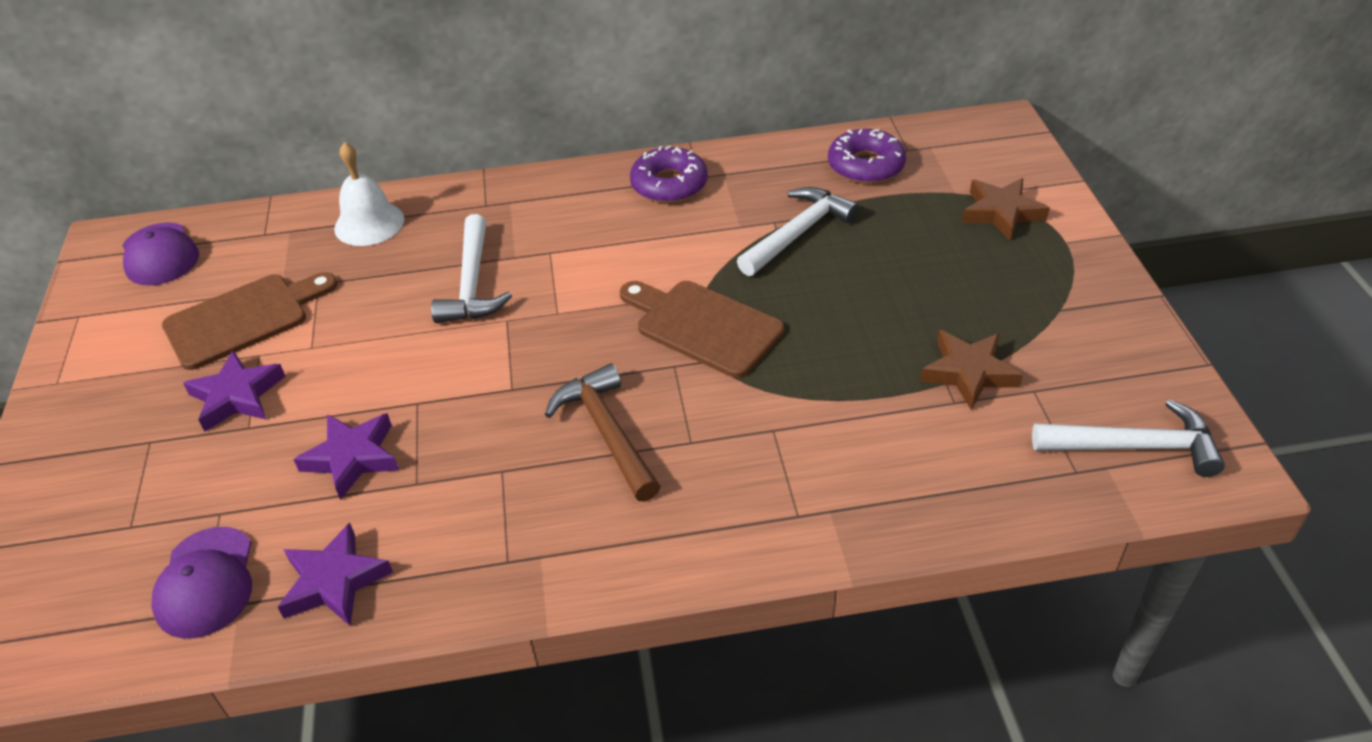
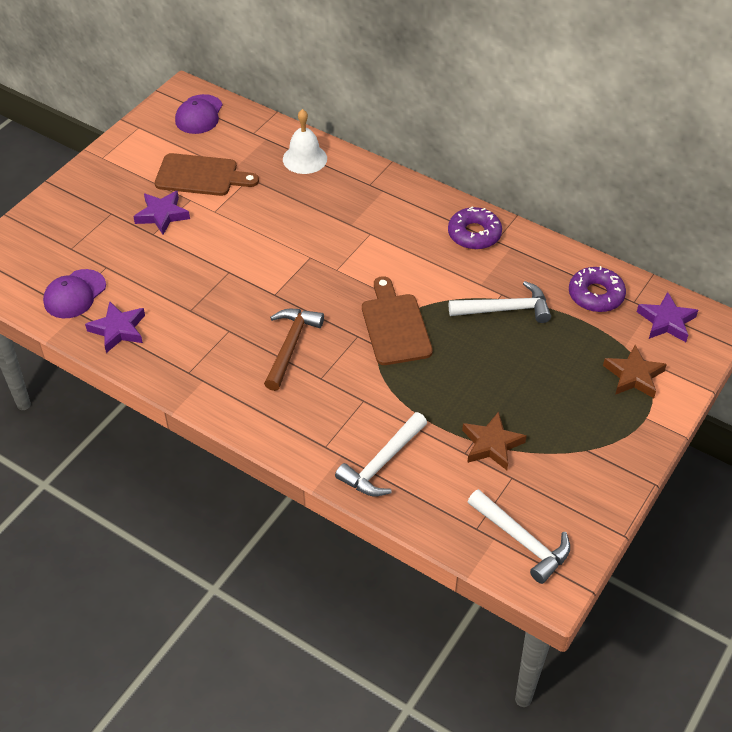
camera: 40 degrees right, 5 degrees up
purple star [293,413,399,500] -> purple star moved to [637,292,698,342]
white hammer [431,214,512,323] -> white hammer moved to [335,412,427,497]

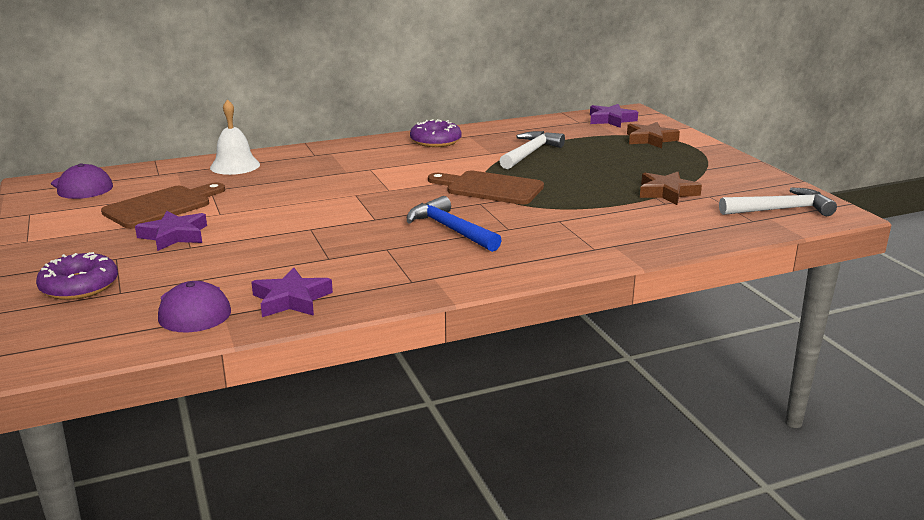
camera: 55 degrees left, 25 degrees down
brown hammer [264,309,324,391] -> blue hammer [407,196,502,252]
white hammer [335,412,427,497] -> none
purple donut [569,266,626,312] -> purple donut moved to [36,252,118,300]

